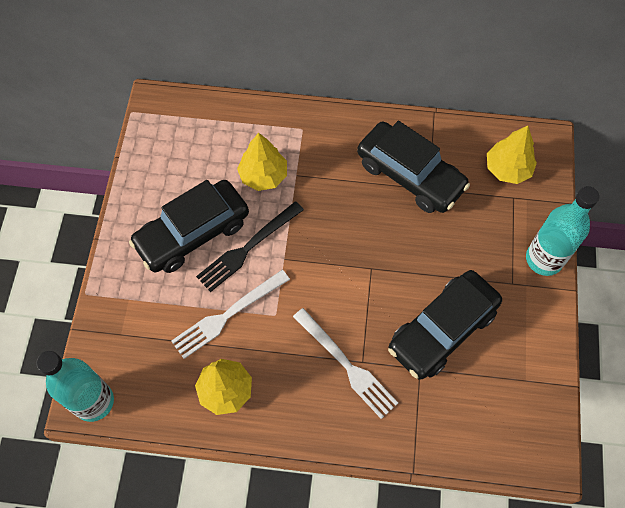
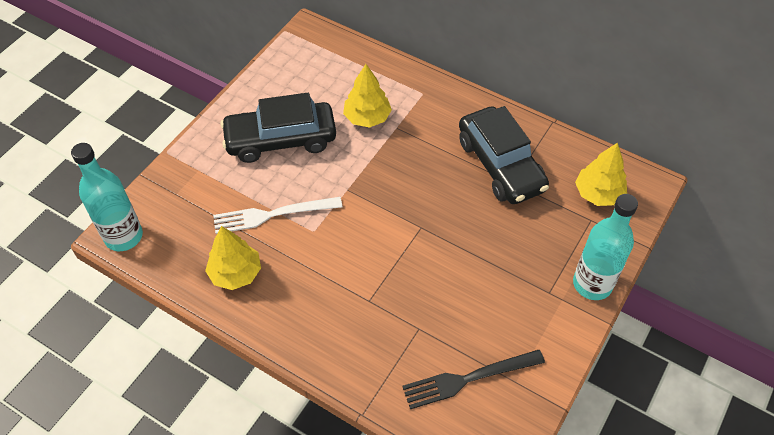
camera: 25 degrees right, 10 degrees down
black fork [196,201,304,292] -> black fork moved to [402,350,545,409]
white fork [293,308,398,419] -> none
black car [388,270,502,379] -> none

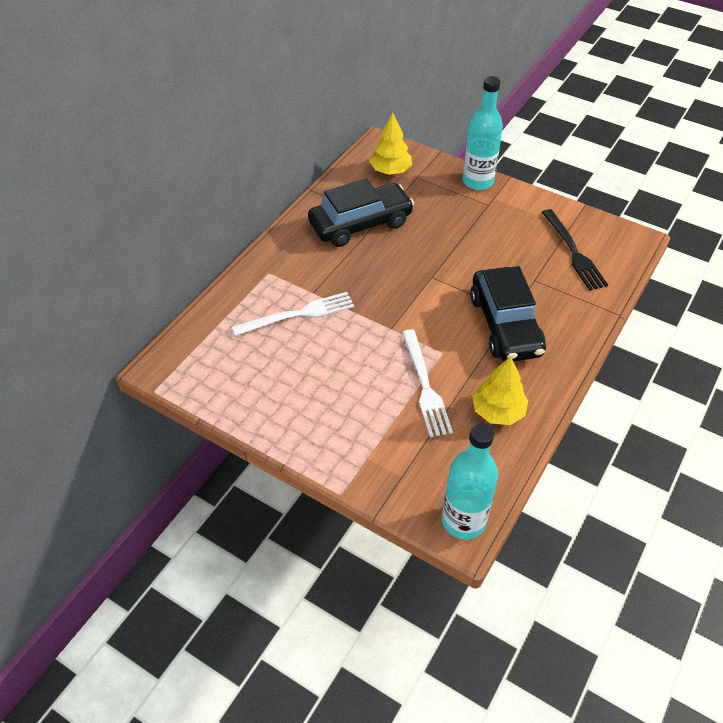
camera: 90 degrees left, 5 degrees down
black car [220,93,336,163] -> black car moved to [470,266,546,361]
yellow tree [343,64,392,128] -> white fork [232,292,354,336]

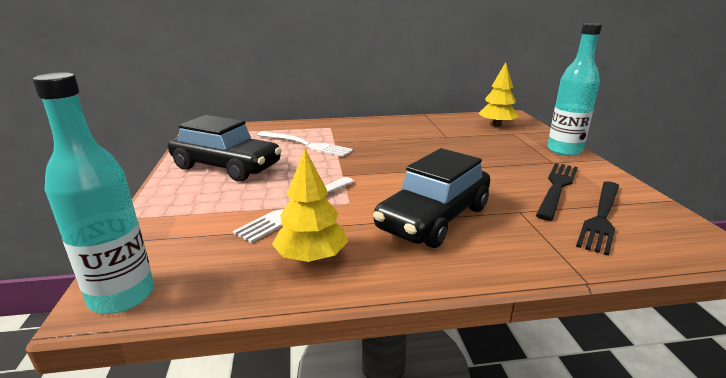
camera: 50 degrees right, 25 degrees down
black car [308,179,414,247] -> black car moved to [168,115,282,181]
none -> black fork [536,163,578,221]

